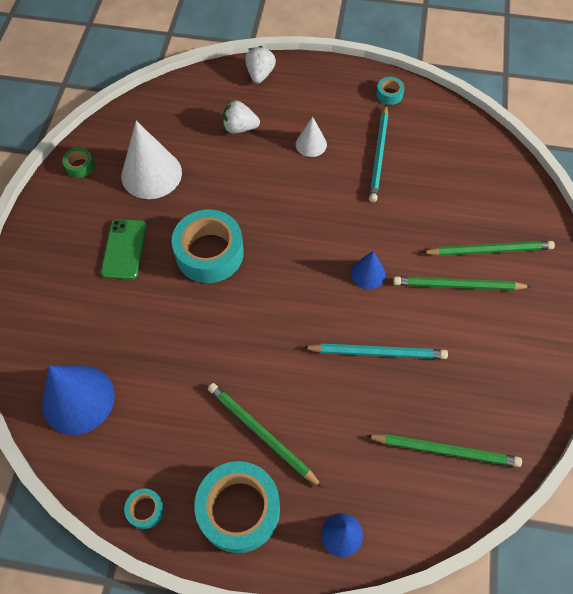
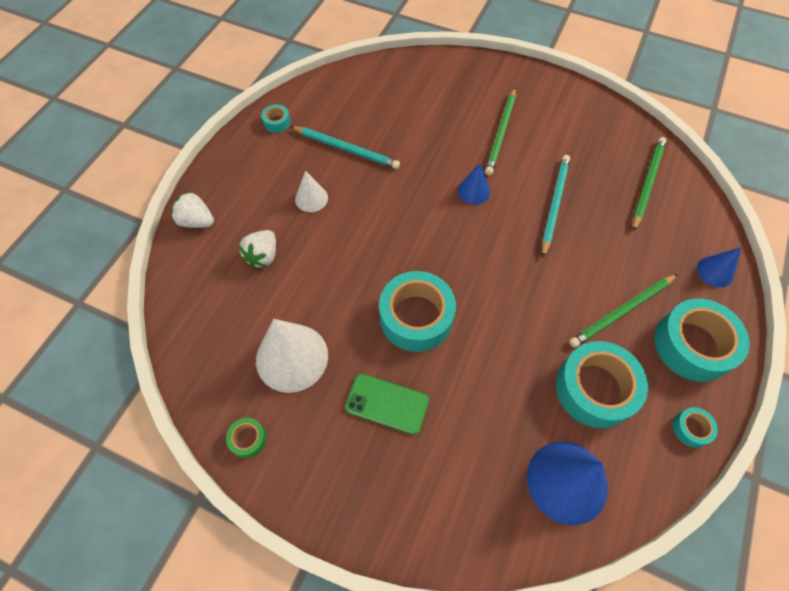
camera: 75 degrees left, 0 degrees up
green pencil [421,241,555,256] -> none
none -> turquoise tape [556,341,648,429]

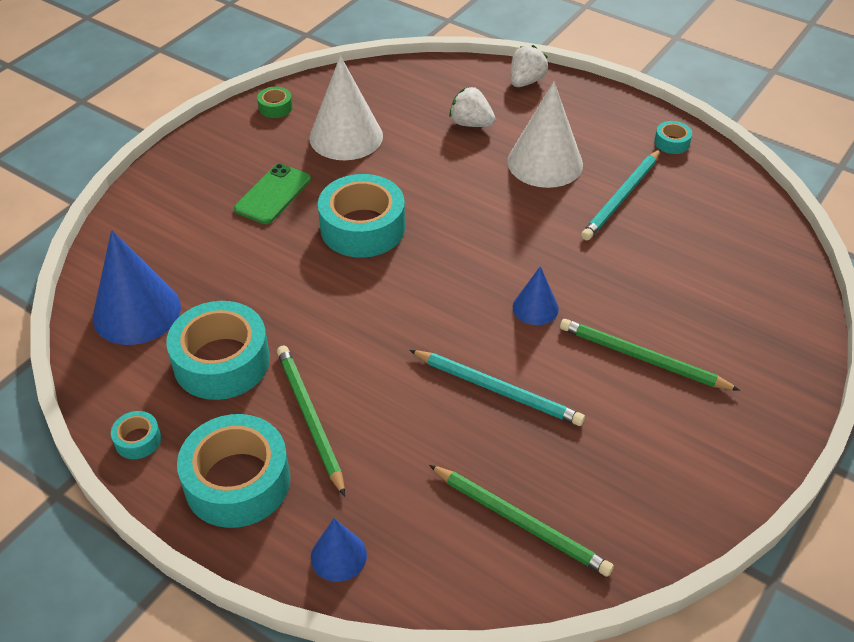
camera: 100 degrees right, 15 degrees down
white cone [295,171,328,212] -> white cone [507,82,583,188], size x1.88

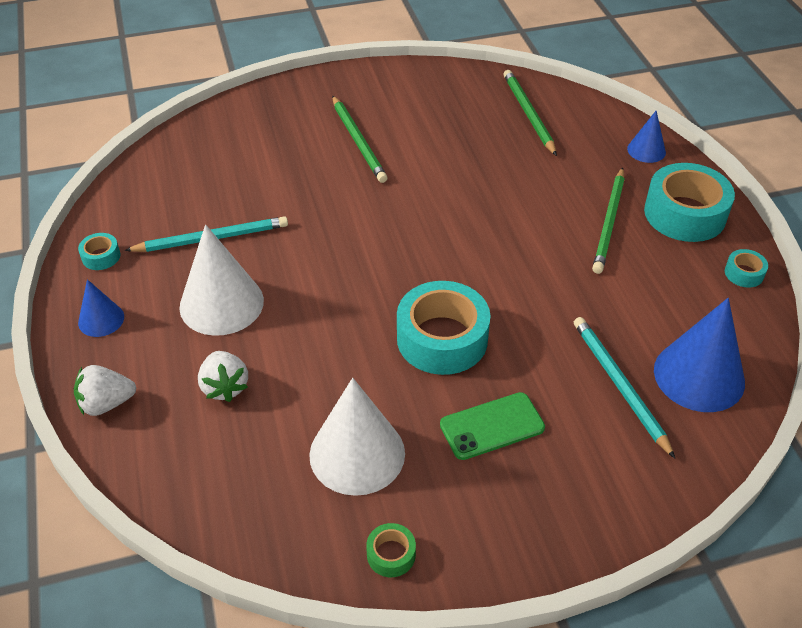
camera: 140 degrees left, 0 degrees up
turquoise tape [166,301,270,400] -> none
turquoise pencil [410,350,585,426] -> turquoise pencil moved to [574,317,675,458]
blue cone [513,266,559,325] -> blue cone moved to [78,279,124,337]

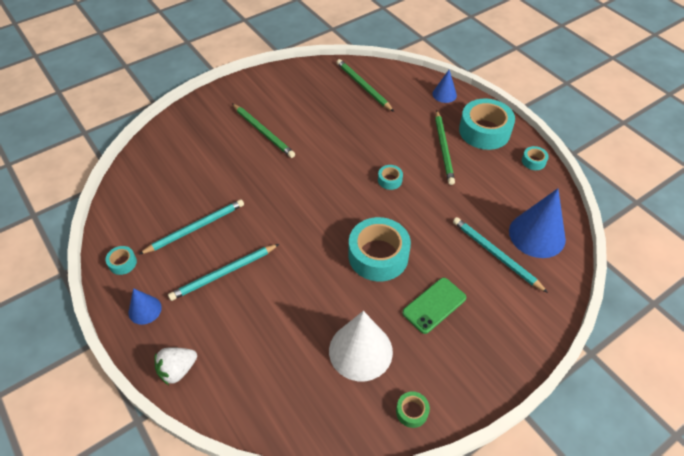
camera: 20 degrees left, 5 degrees up
white cone [179,224,264,336] -> turquoise pencil [168,244,279,301]
white strawberry [198,351,248,402] -> none
none -> turquoise tape [378,165,403,190]

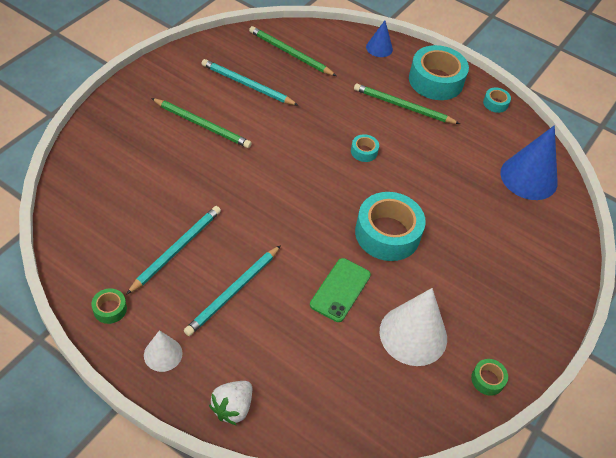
camera: 25 degrees left, 0 degrees up
turquoise tape [105,246,137,275] -> green tape [91,288,127,324]
blue cone [128,288,162,325] -> white cone [144,330,183,372]
green phone [402,278,466,334] -> green phone moved to [310,258,371,322]
green pencil [435,110,455,185] -> green pencil turned 135 degrees clockwise [354,83,460,124]
turquoise pencil [453,217,548,293] -> turquoise pencil moved to [202,59,299,106]

